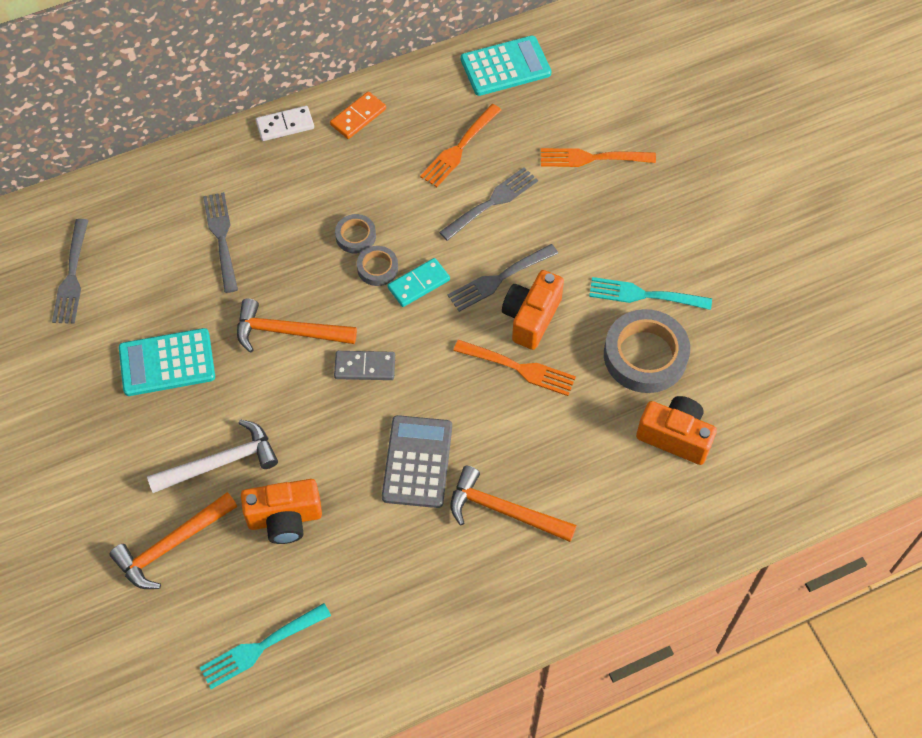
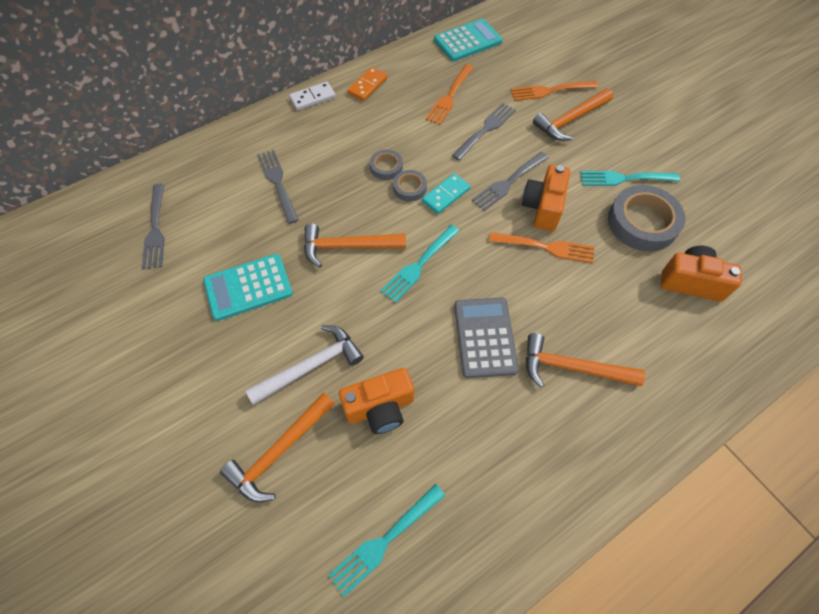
camera: 10 degrees left, 0 degrees up
grey domino [334,351,395,380] -> turquoise fork [381,225,460,303]
none -> orange hammer [533,88,613,141]

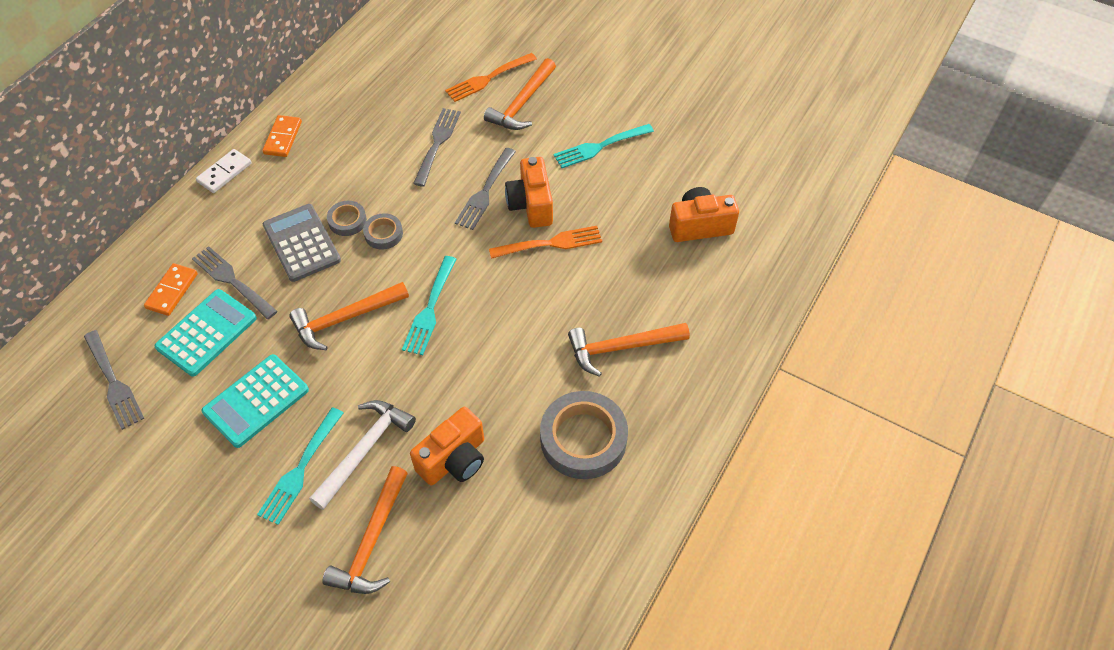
camera: 25 degrees left, 5 degrees down
turquoise fork [328,484,445,597] -> turquoise fork moved to [257,407,343,525]
turquoise domino [422,173,471,214] -> none
orange fork [426,64,474,125] -> none
turquoise calculator [434,18,503,61] -> turquoise calculator moved to [155,289,257,376]
grey calculator [454,297,519,378] -> grey calculator moved to [263,204,341,282]
grey tape [608,185,686,252] -> grey tape moved to [540,391,628,479]
none -> orange domino [144,263,198,316]

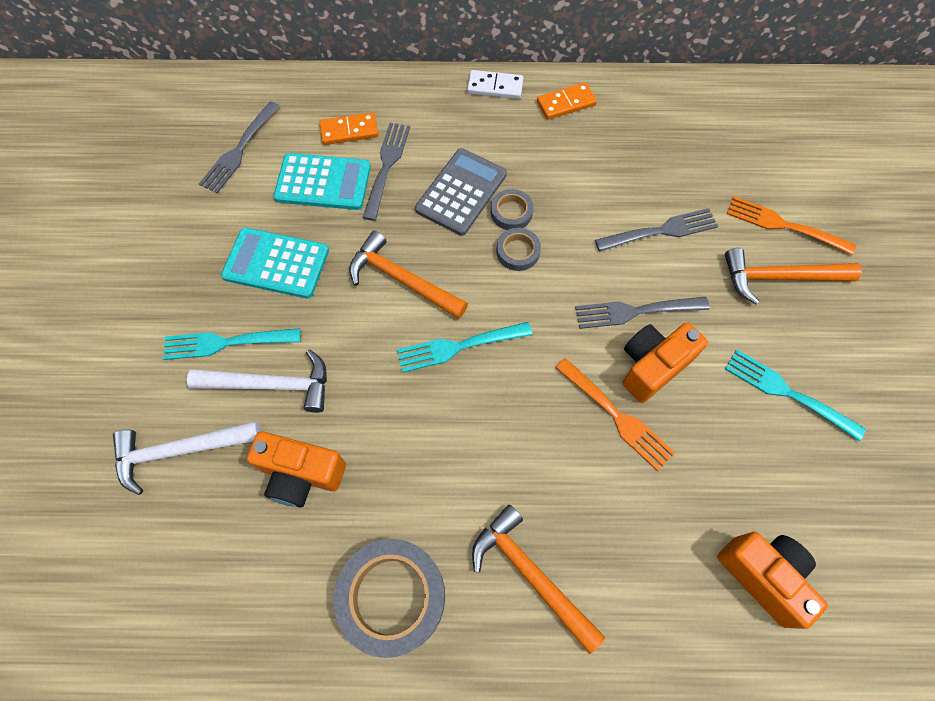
camera: 60 degrees right, 10 degrees up
orange hammer [322,466,408,594] -> white hammer [113,421,261,495]

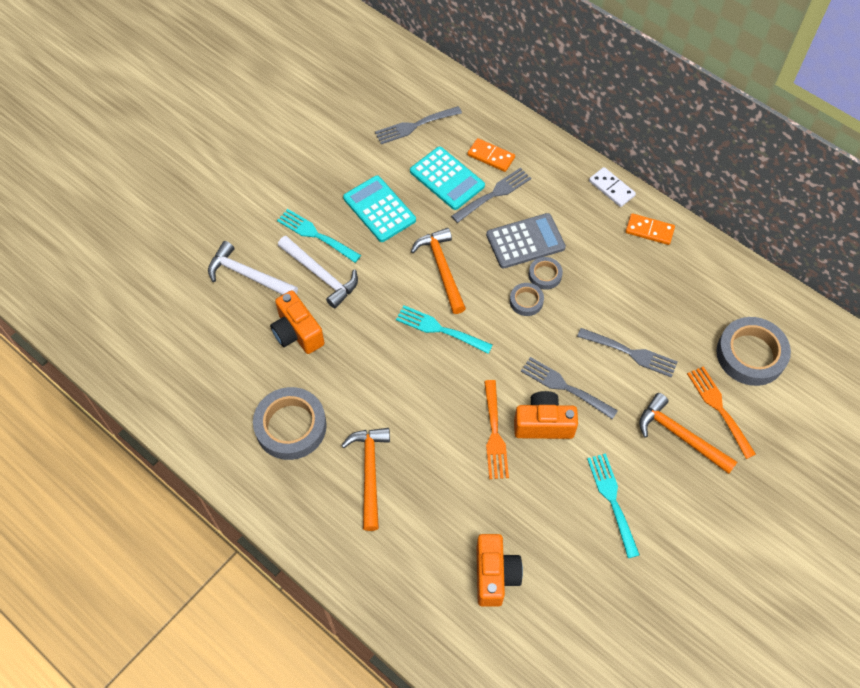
camera: 40 degrees right, 5 degrees down
none -> grey tape [716,317,791,386]

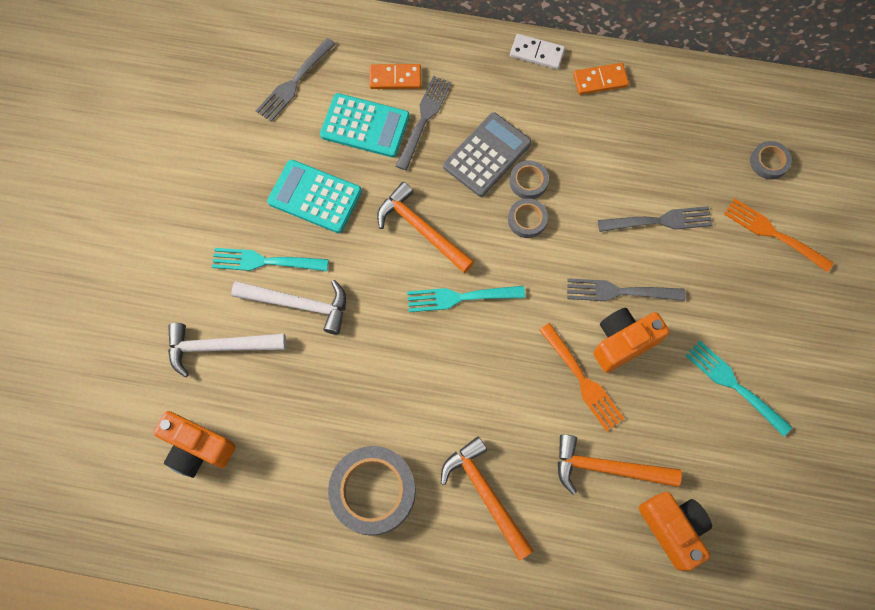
camera: 30 degrees left, 10 degrees up
orange camera [270,290,325,354] -> orange camera moved to [154,411,236,478]
orange hammer [639,393,737,474] -> orange hammer moved to [558,434,682,495]
grey tape [716,317,791,386] -> grey tape [750,141,792,180], size x0.51

